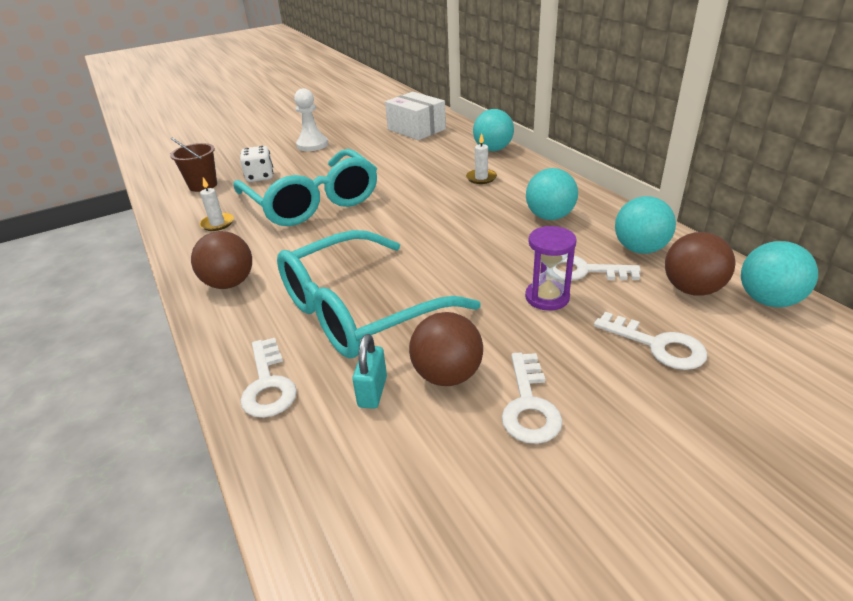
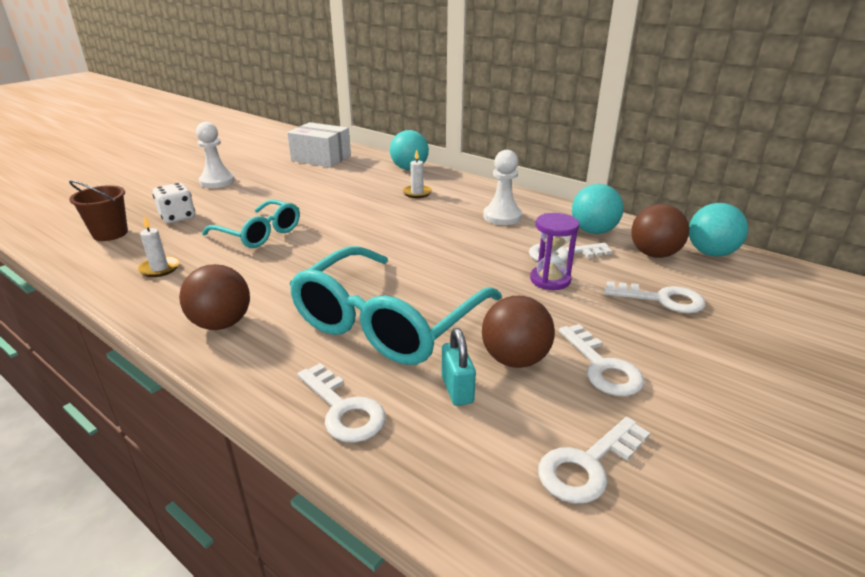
camera: 25 degrees left, 5 degrees down
turquoise glasses [233,149,377,226] -> turquoise glasses [202,199,300,248], size x0.59
turquoise ball [526,168,578,220] -> white pawn [483,150,522,225]
none -> white key [538,417,650,504]

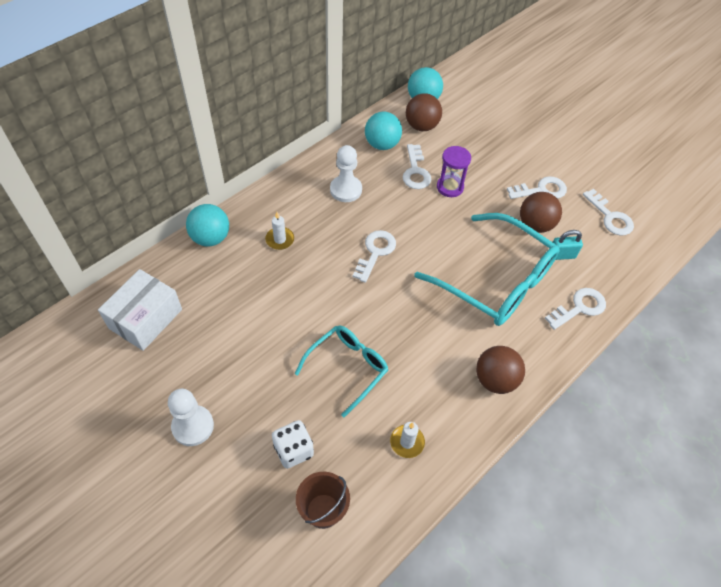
camera: 85 degrees left, 25 degrees up
white key [604,281,706,313] -> white key moved to [353,230,396,283]

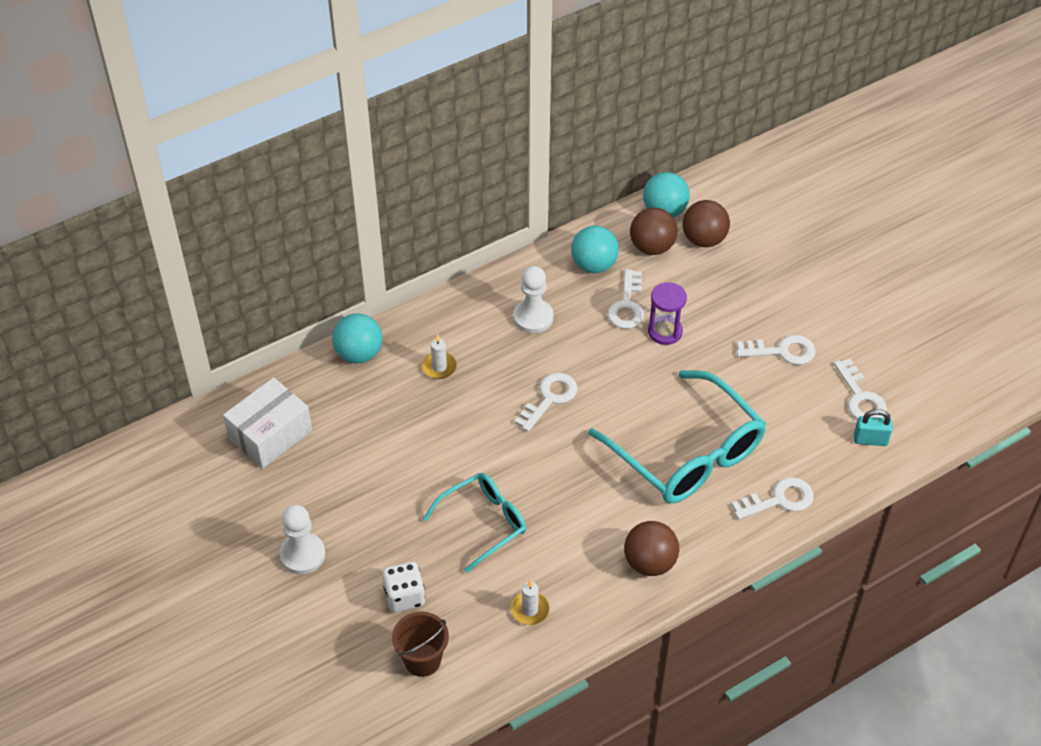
camera: 15 degrees right, 5 degrees down
brown ball [520,192,562,233] -> brown ball moved to [683,200,730,247]
turquoise padlock [553,230,583,260] -> turquoise padlock moved to [854,409,893,446]

